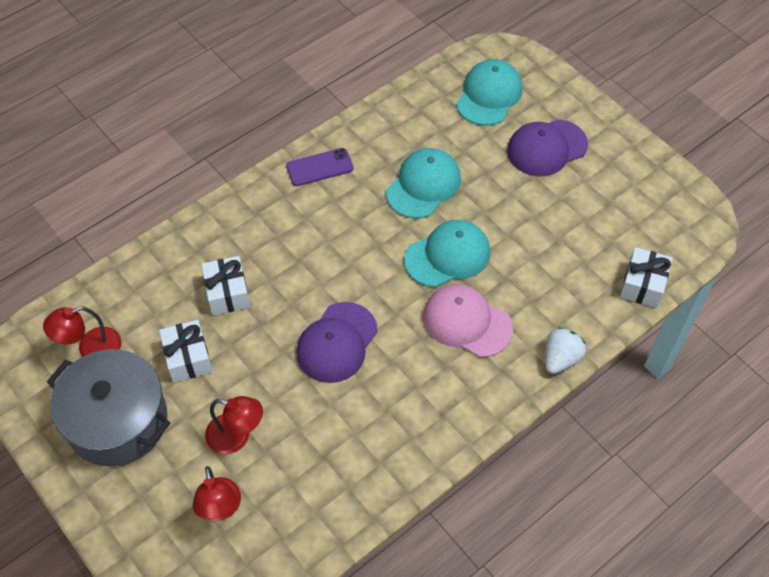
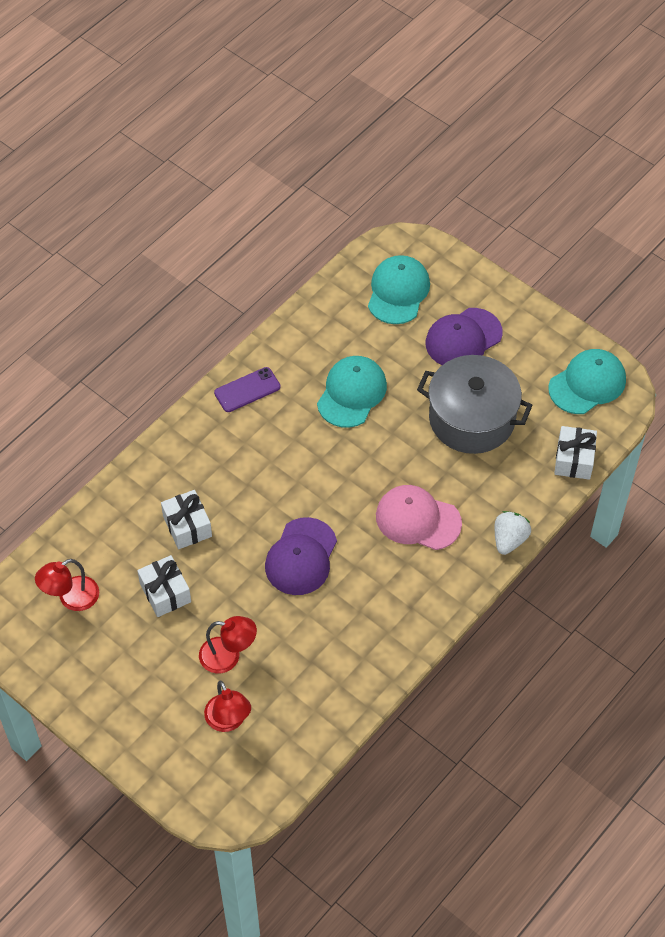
camera: 10 degrees left, 0 degrees up
grey pot [47,349,170,466] -> grey pot moved to [417,355,533,454]
turquoise cap [404,220,490,287] -> turquoise cap moved to [548,349,626,414]

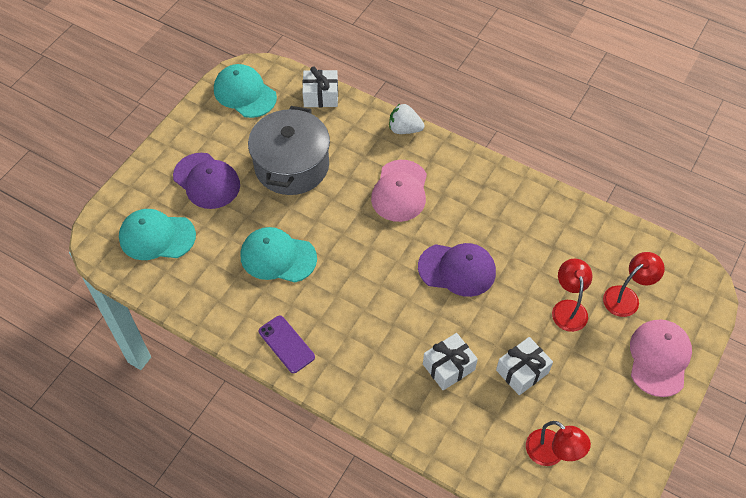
camera: 100 degrees left, 0 degrees up
none -> pink cap [630,319,692,397]

